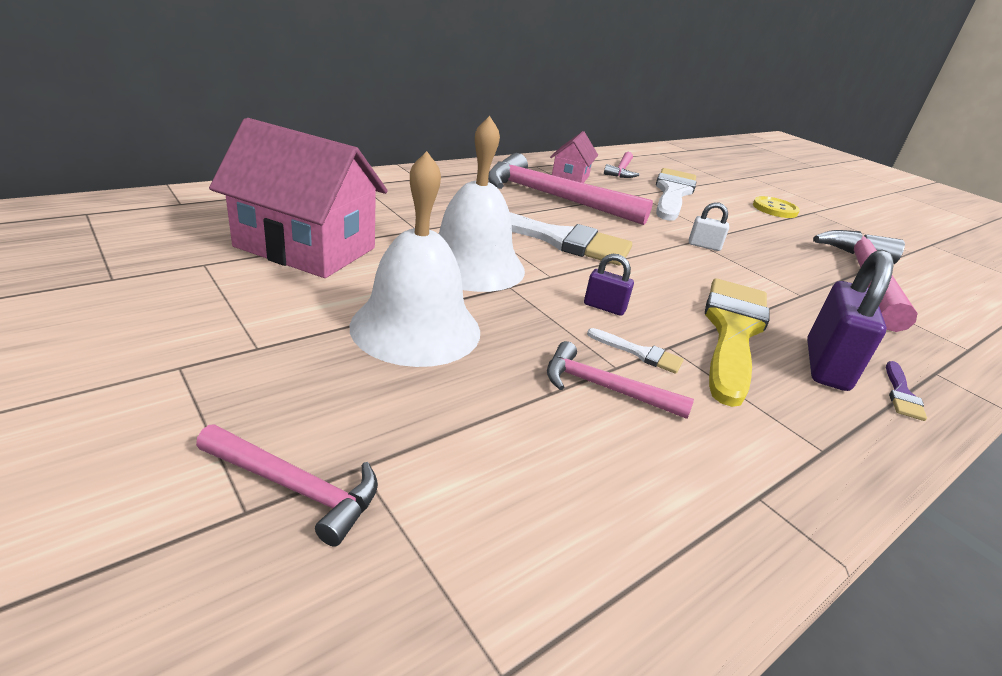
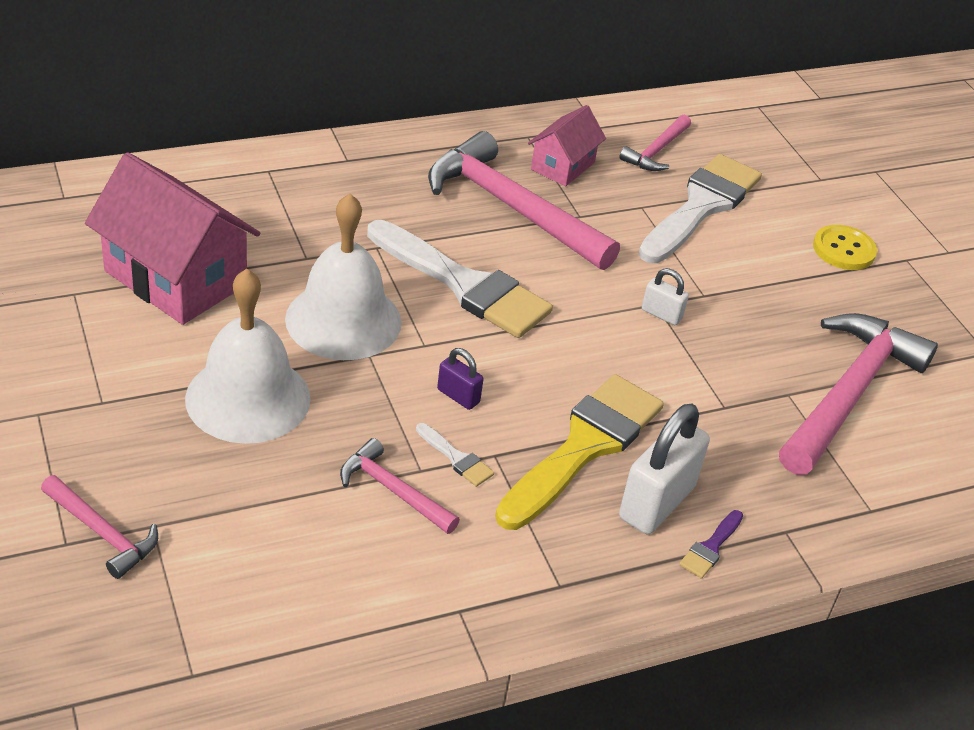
camera: 15 degrees right, 10 degrees up
purple padlock [807,249,894,391] -> white padlock [619,404,710,534]

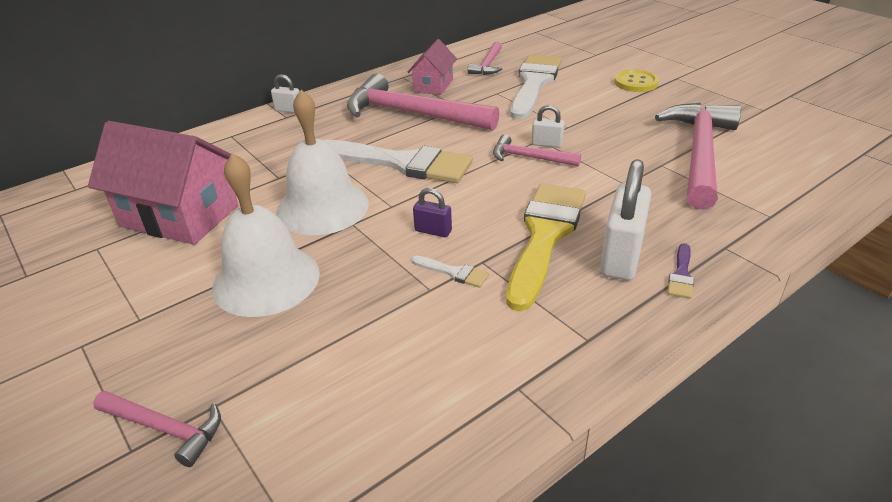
camera: 10 degrees left, 5 degrees down
pink hammer [340,438,460,534] -> pink hammer moved to [493,134,581,167]
none -> white padlock [271,74,299,113]

